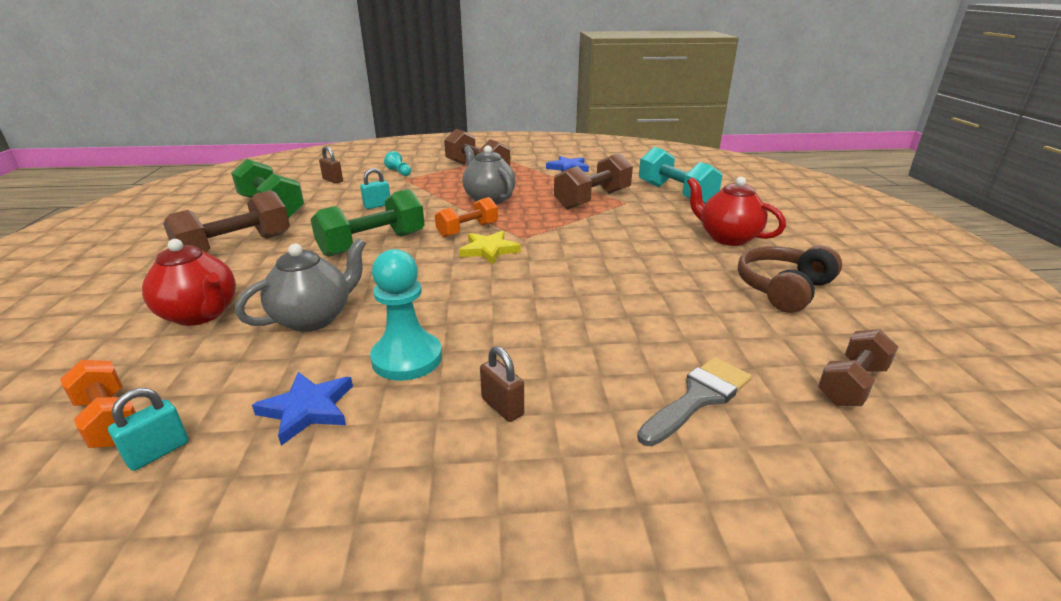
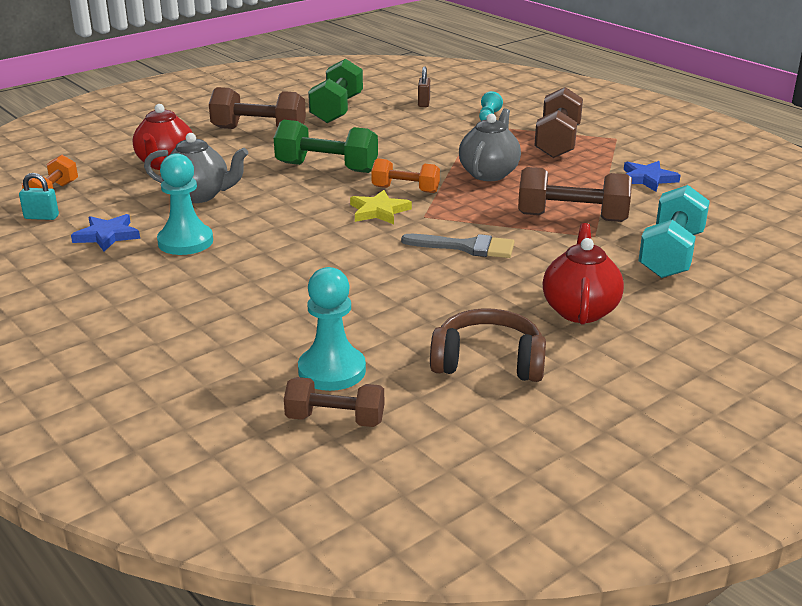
camera: 55 degrees right, 0 degrees up
turquoise padlock [360,168,390,209] -> none
brown padlock [480,346,524,422] -> none
grey brush [637,357,752,446] -> grey brush moved to [401,234,515,258]
none -> turquoise pawn [298,267,366,391]

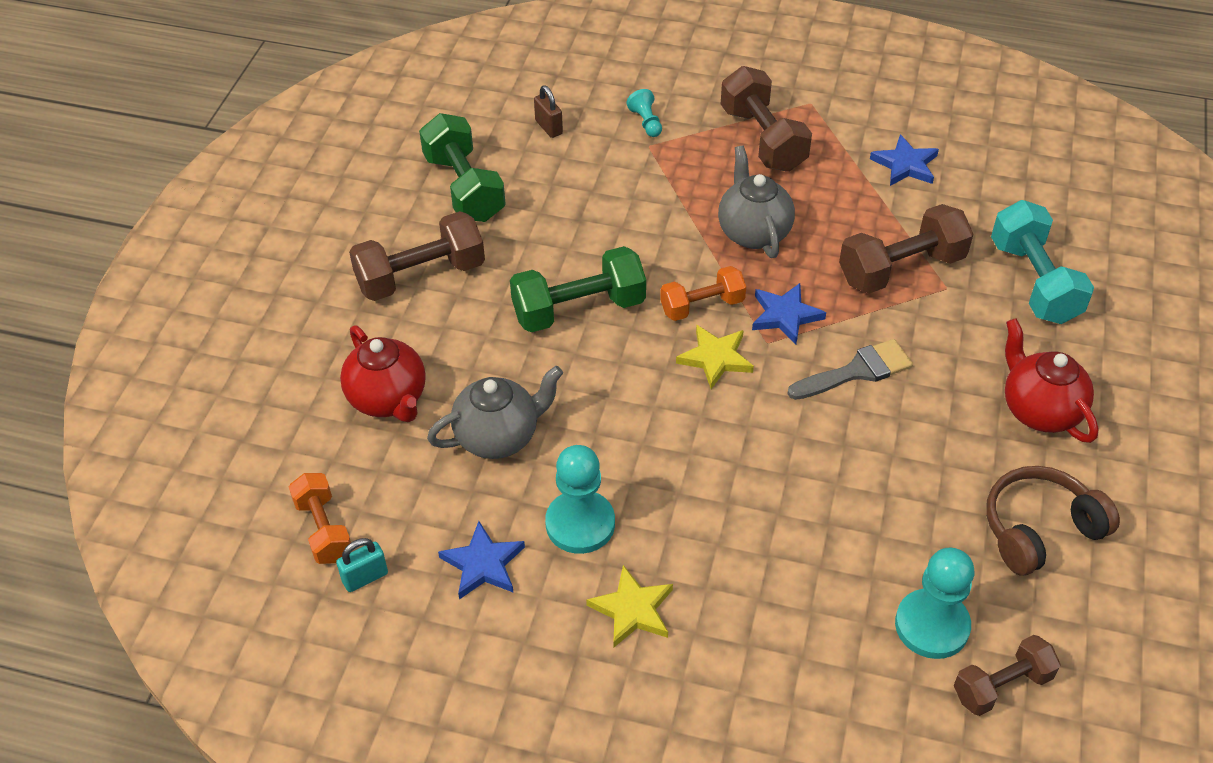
camera: 35 degrees left, 20 degrees up
none -> yellow star [586,565,673,647]
none -> blue star [752,283,826,344]

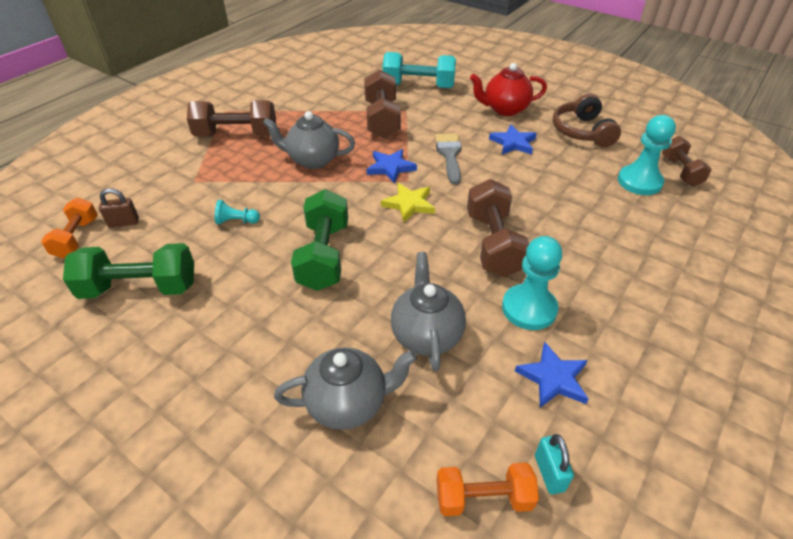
camera: 70 degrees left, 5 degrees down
red teapot [340,325,426,422] -> grey teapot [274,347,417,430]
brown dumbbell [349,211,485,301] -> brown dumbbell moved to [467,179,529,277]
yellow star [586,565,673,647] -> none
turquoise pawn [626,89,662,137] -> turquoise pawn moved to [214,200,260,224]
orange dumbbell [660,266,746,321] -> orange dumbbell moved to [41,198,98,258]
blue star [870,134,939,186] -> blue star moved to [489,125,537,155]

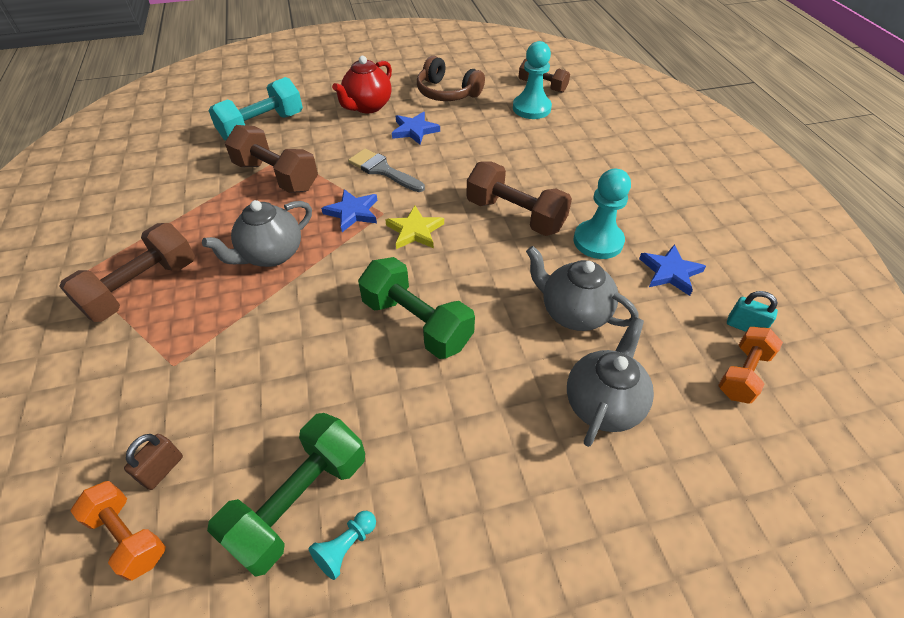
camera: 50 degrees left, 5 degrees up
turquoise pawn [214,200,260,224] -> turquoise pawn moved to [309,511,376,580]

